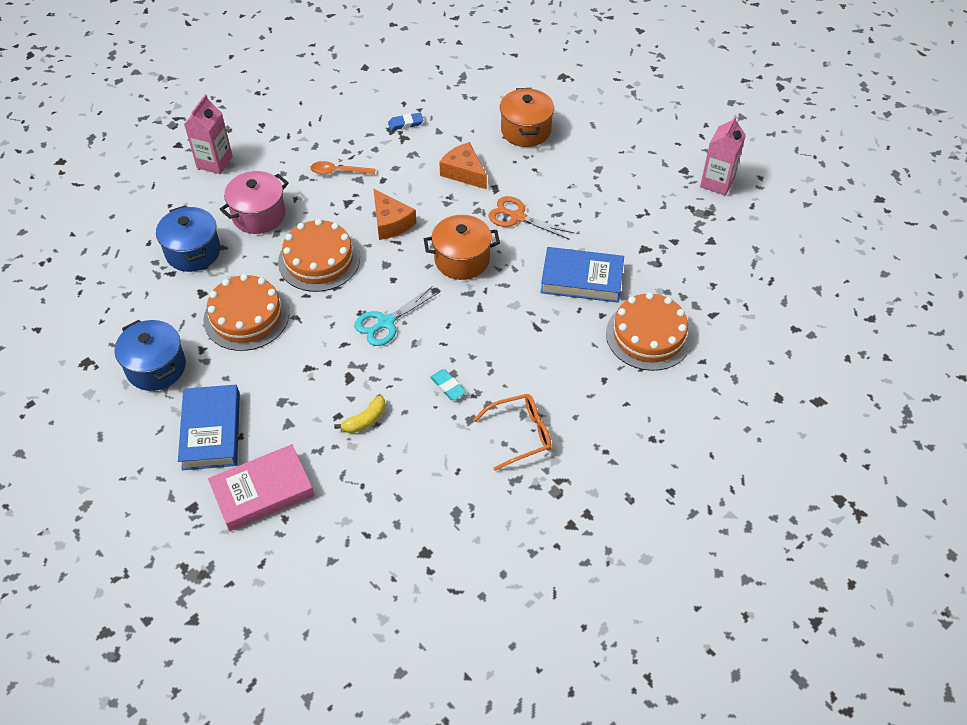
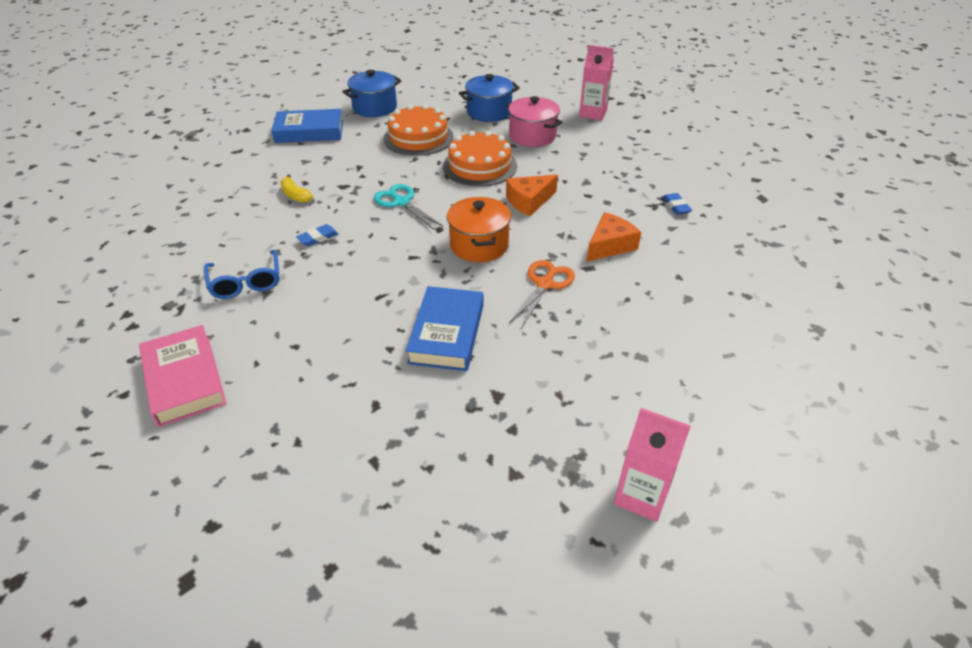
camera: 90 degrees right, 10 degrees down
pink book [208,444,314,531] -> pink book moved to [139,325,227,427]
orange spoon [310,161,375,175] -> none
turquoise eraser [430,369,466,400] -> blue eraser [296,224,339,246]
orange glasses [473,394,552,471] -> blue glasses [204,250,279,299]
orange pot [500,88,554,147] -> none
orange cake [606,292,692,371] -> none

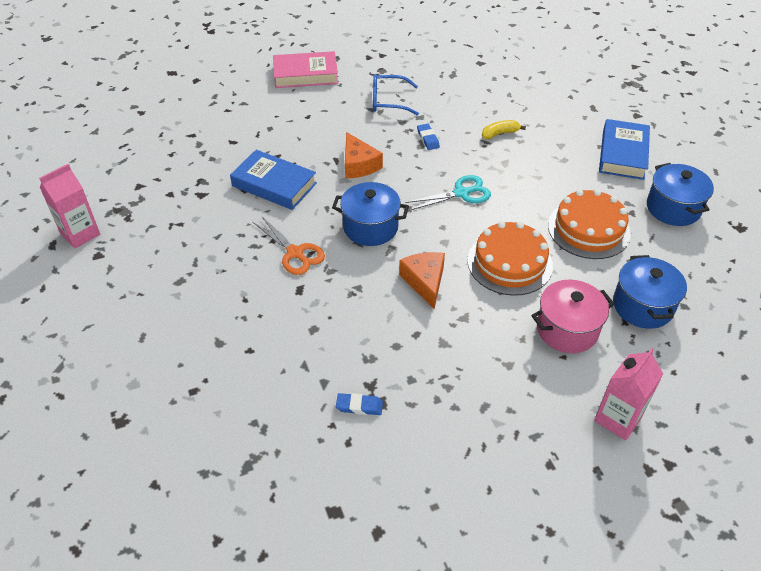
camera: 110 degrees right, 5 degrees up
orange pot [447,197,511,262] -> blue pot [332,182,409,246]
orange cheese [587,212,641,261] -> orange cheese moved to [345,132,383,179]

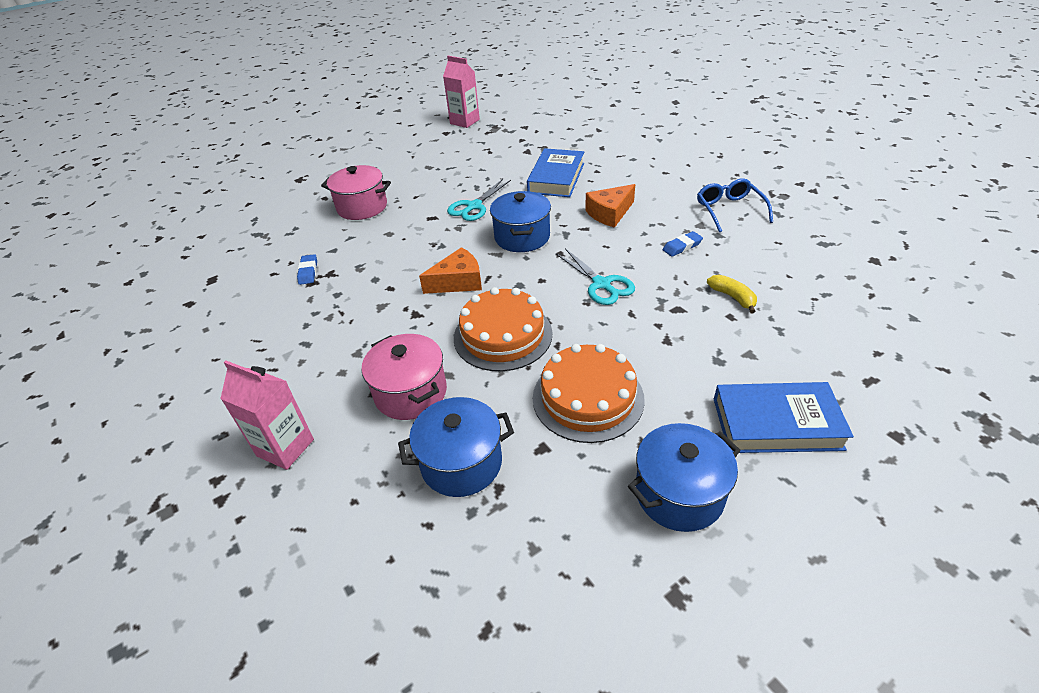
camera: 80 degrees right, 5 degrees down
orange scissors [253,217,325,275] -> turquoise scissors [447,179,511,221]
pink book [273,51,338,88] -> none
none -> pink pot [321,165,391,220]

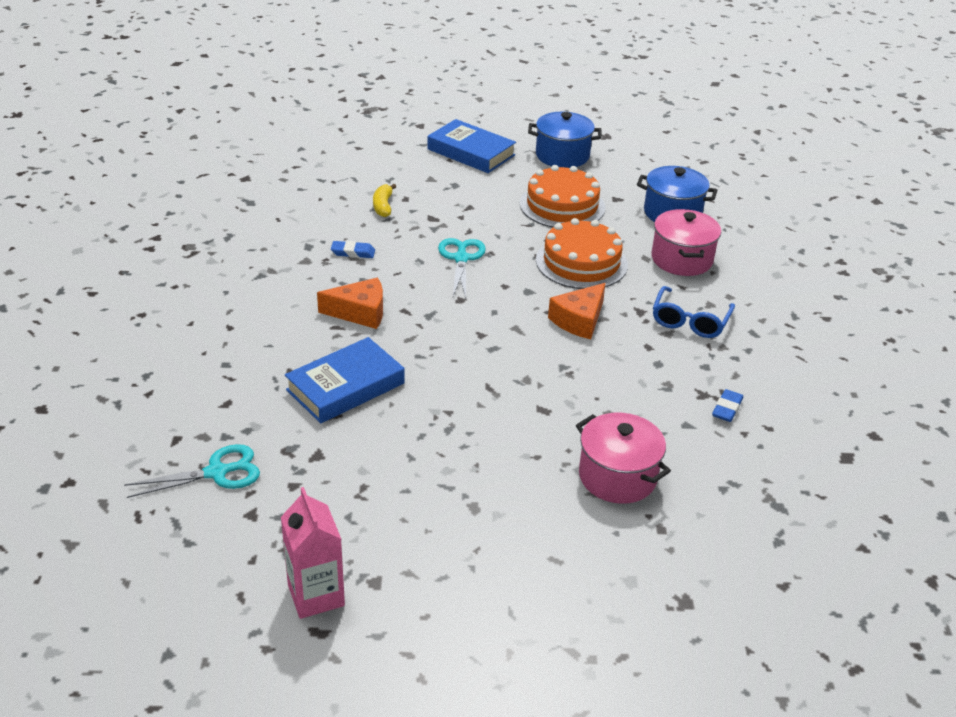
camera: 150 degrees left, 5 degrees down
pink carton [220,361,314,470] -> none
orange cheese [419,247,482,294] -> orange cheese turned 60 degrees counterclockwise [548,283,606,339]
turquoise scissors [447,179,511,221] -> turquoise scissors moved to [124,444,260,498]
blue pot [490,191,551,252] -> none
blue glasses [697,178,773,232] -> blue glasses moved to [653,286,735,338]

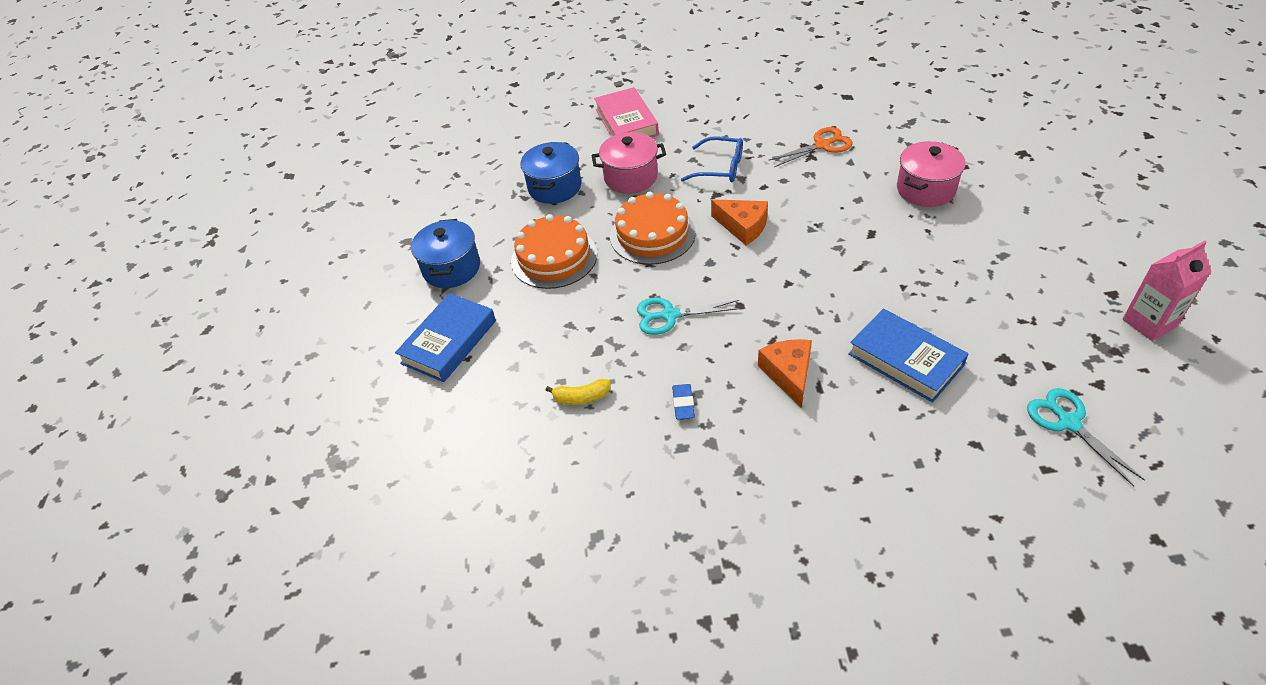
camera: 90 degrees left, 10 degrees up
blue eraser [712,389,743,422] -> orange scissors [768,127,853,167]
none -> pink book [594,87,659,137]

